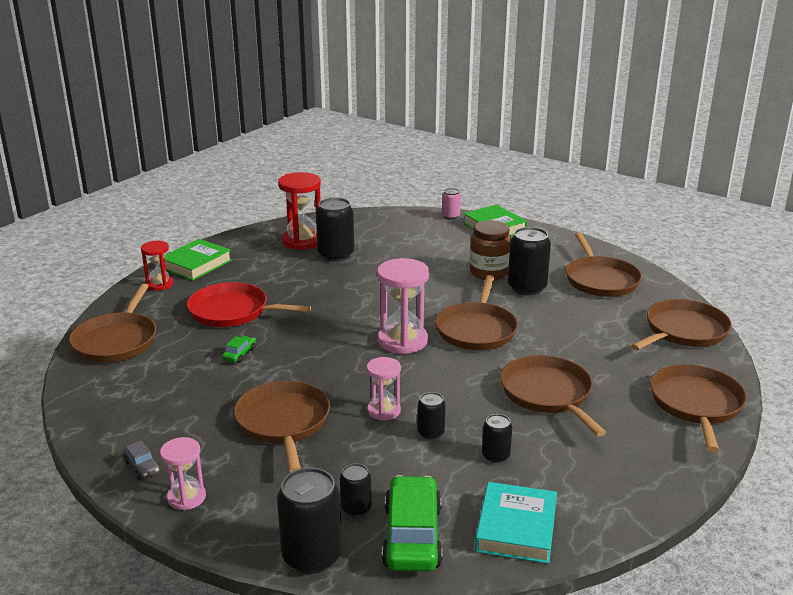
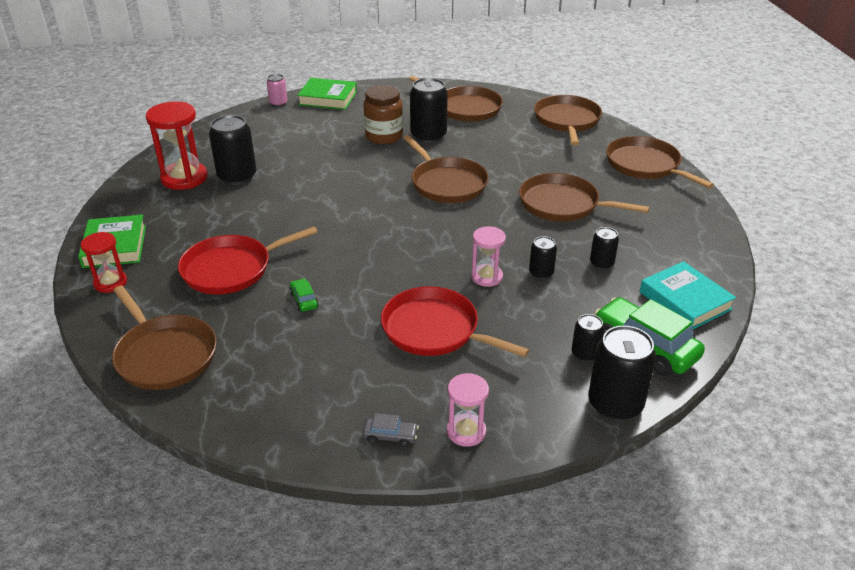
camera: 45 degrees left, 10 degrees up
brown pan [234,381,330,473] -> red pan [381,286,529,357]
pink hourglass [377,258,429,354] -> none

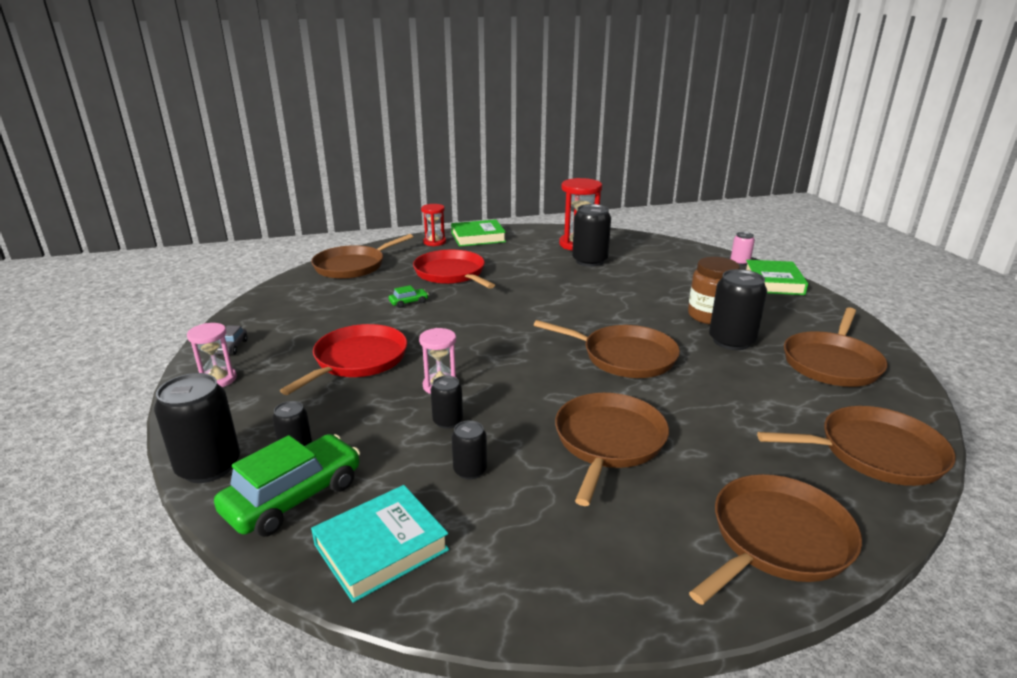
camera: 85 degrees right, 10 degrees down
brown pan [403,135,489,203] -> brown pan turned 120 degrees counterclockwise [534,320,680,378]

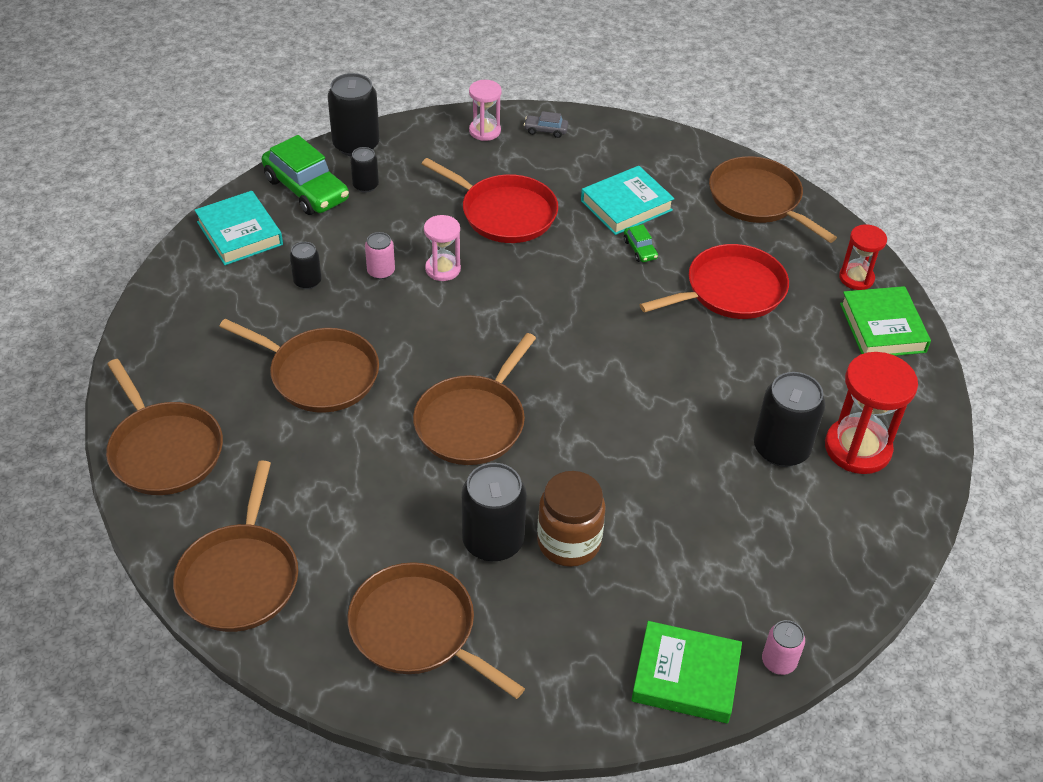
camera: 95 degrees right, 20 degrees up
black can [431,376,463,429] -> pink can [365,232,395,279]
none -> turquoise book [581,166,675,235]

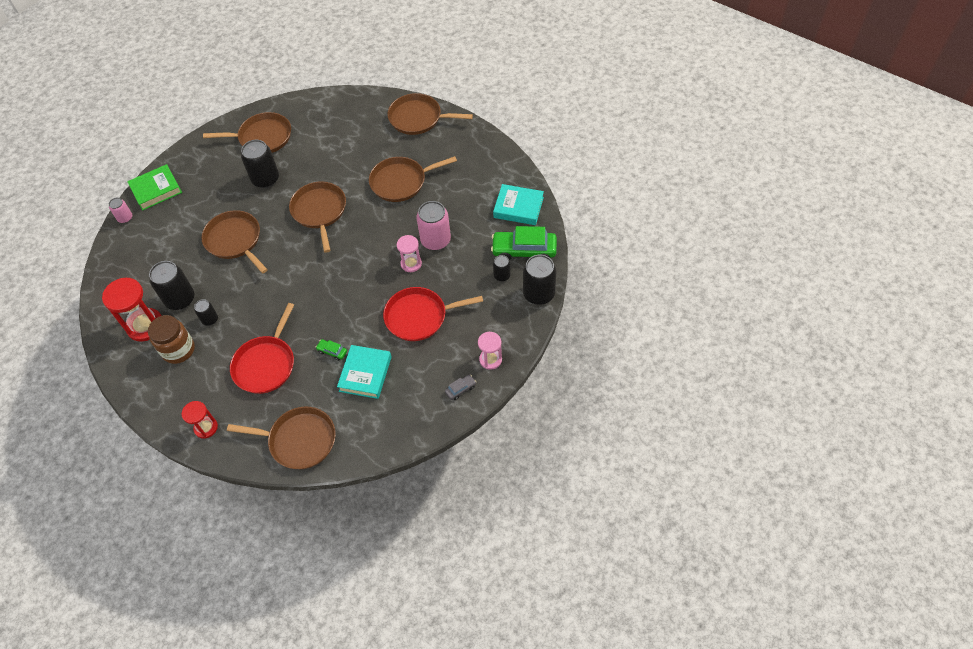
camera: 140 degrees right, 10 degrees up
brown pan [173,461,298,632] -> brown pan moved to [201,210,268,273]
black can [290,242,322,289] -> black can moved to [194,299,218,326]
pink can [365,232,395,279] -> pink can [417,201,451,250], size x1.85
brown jar [537,471,606,567] -> brown jar moved to [148,315,195,364]
green book [840,286,931,356] -> none

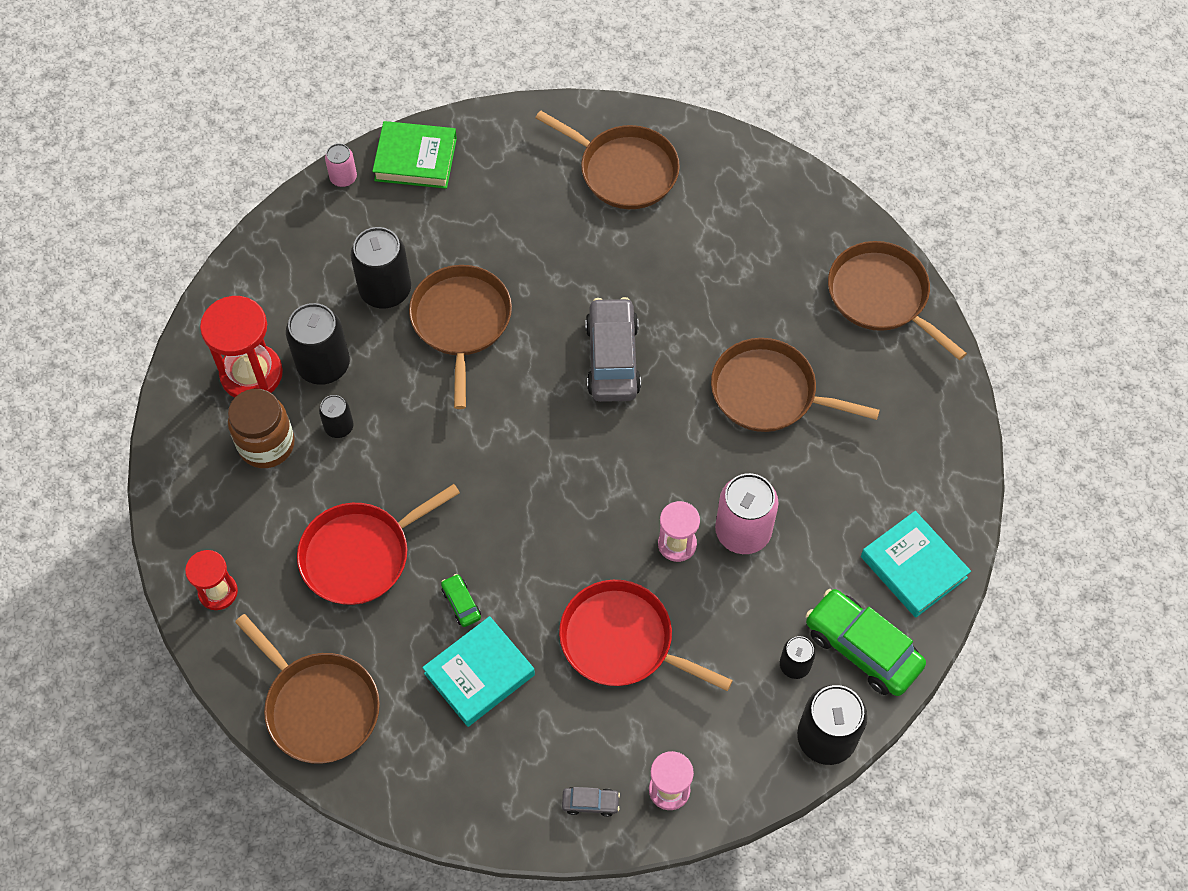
camera: 35 degrees right, 5 degrees up
black can [241,140,279,188] -> black can moved to [351,227,411,309]
brown pan [289,182,346,253] -> grey car [585,297,641,402]

